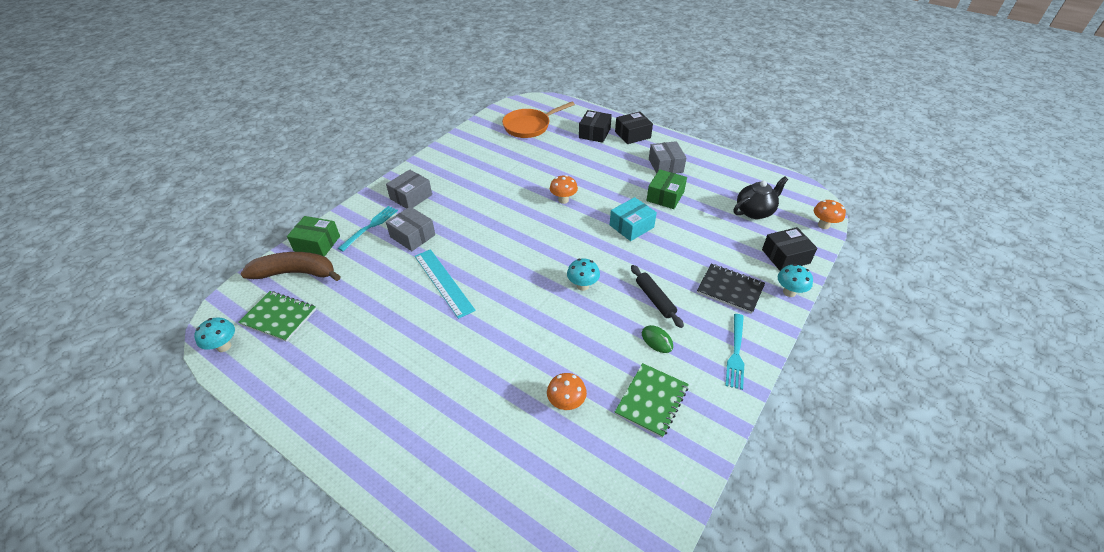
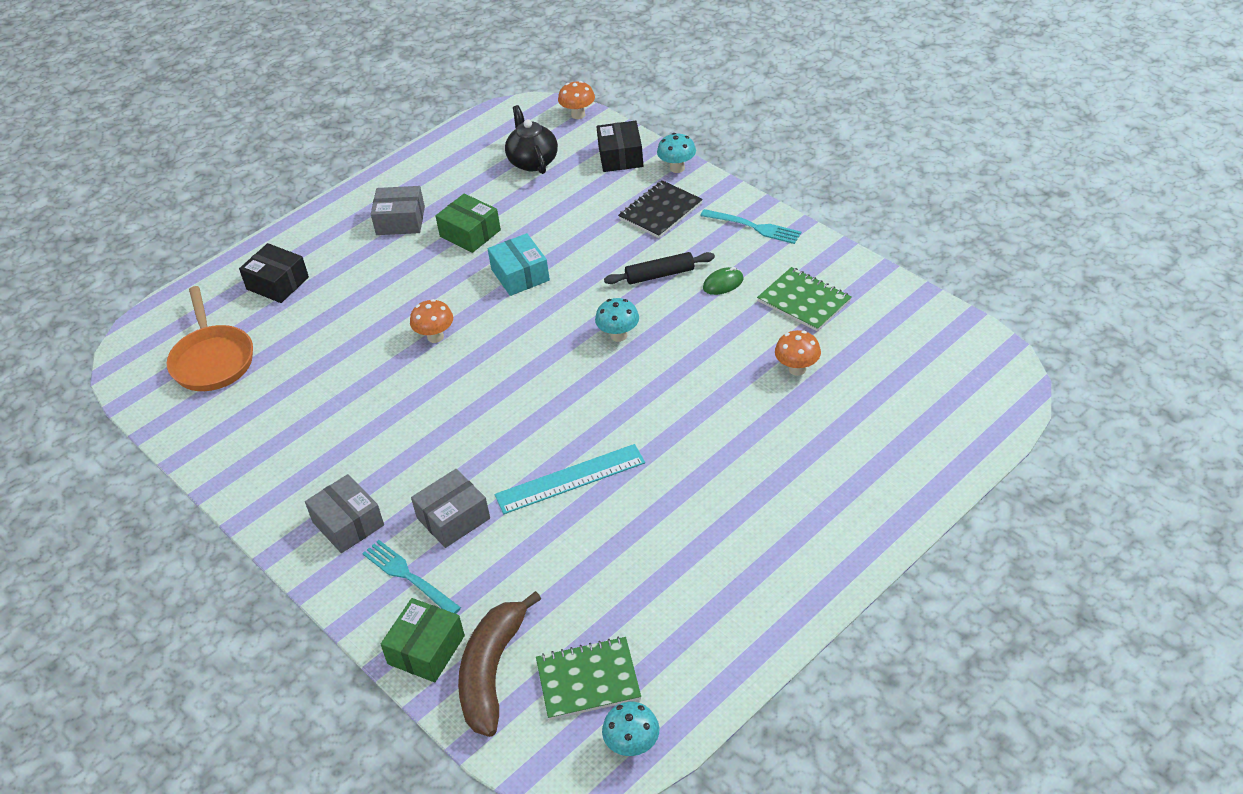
camera: 75 degrees left, 0 degrees up
green notebook [238,291,316,342] -> green notebook turned 45 degrees clockwise [536,637,641,720]
black box [615,112,653,144] -> none

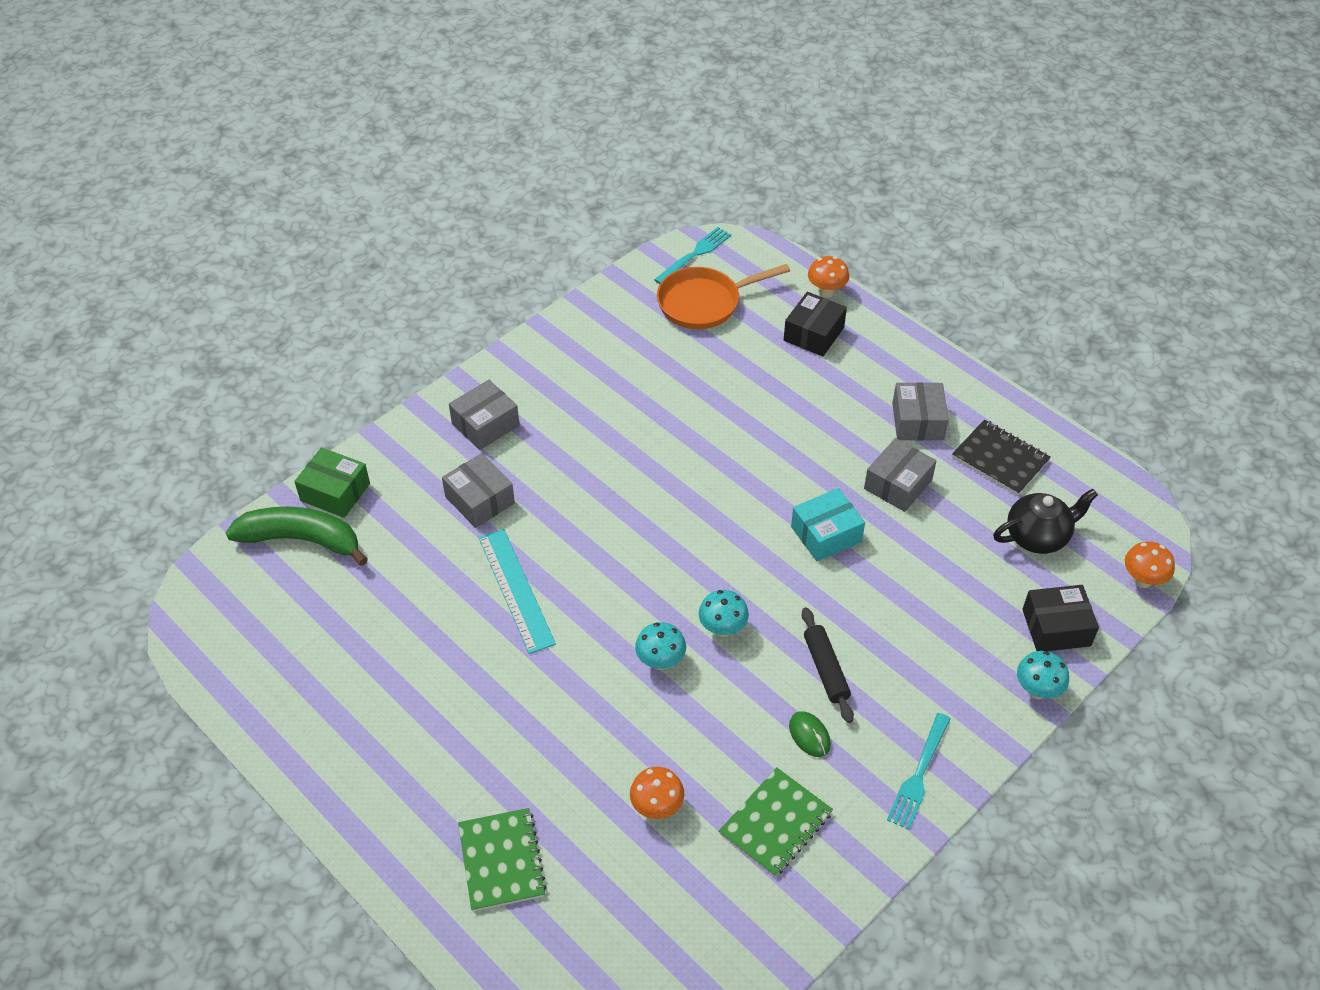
camera: 85 degrees right, 5 degrees up
turquoise fork [362,540,461,614] -> turquoise fork moved to [654,227,731,284]
orange mushroom [410,299,453,343] -> orange mushroom moved to [808,256,849,298]
green box [435,193,501,253] -> grey box [864,438,936,512]
brown banana [458,591,541,737] -> green banana [226,507,368,566]
green notebook [536,637,641,720] -> green notebook moved to [458,808,547,911]
turquoise mushroom [602,702,659,756] -> turquoise mushroom moved to [635,622,686,670]
black notebook [618,180,703,238] -> black notebook moved to [952,419,1051,495]

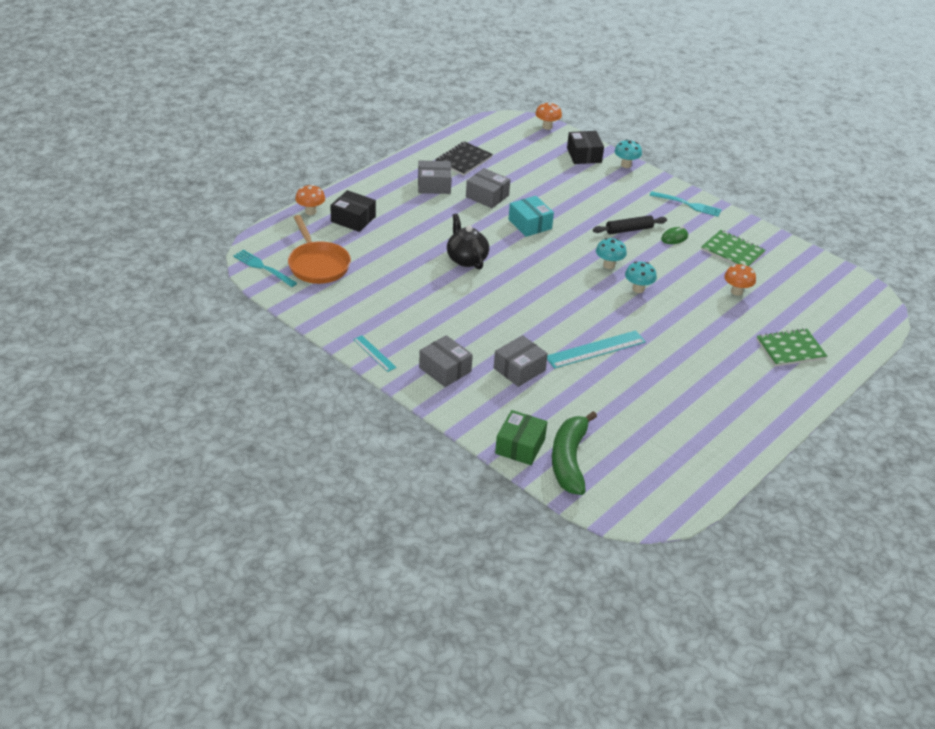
camera: 95 degrees left, 10 degrees down
black teapot [993,489,1098,554] -> black teapot moved to [447,213,489,270]
none -> turquoise ruler [353,335,397,372]

